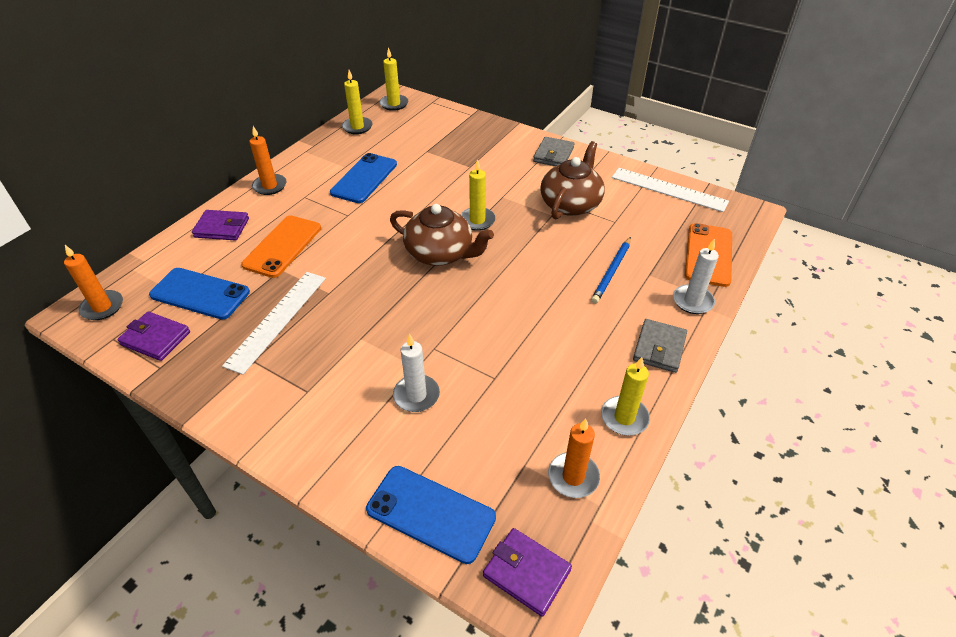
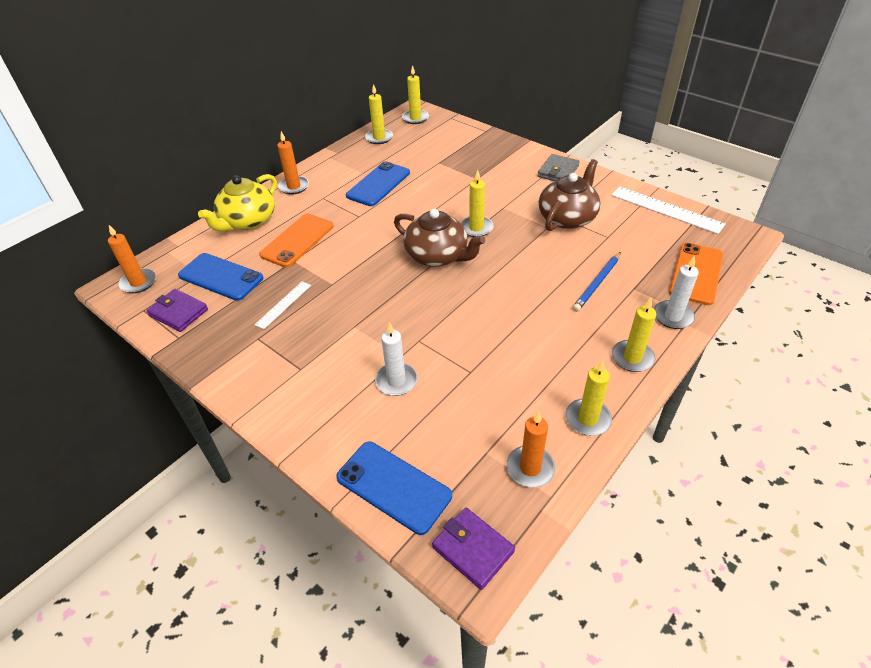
camera: 10 degrees right, 0 degrees up
purple wallet [192,210,249,241] -> yellow teapot [198,174,277,232]
white ruler [222,272,326,375] -> white ruler [254,281,311,329], size x0.57
grey wallet [633,319,687,373] -> yellow candle [612,298,656,372]

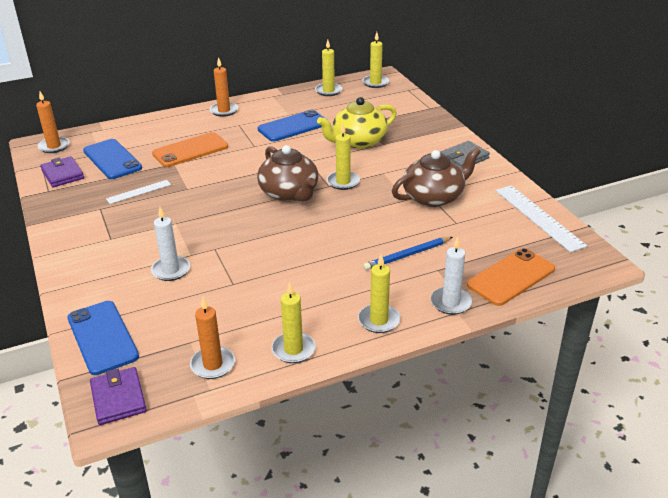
camera: 25 degrees right, 10 degrees down
yellow teapot [198,174,277,232] -> yellow teapot moved to [317,97,397,149]

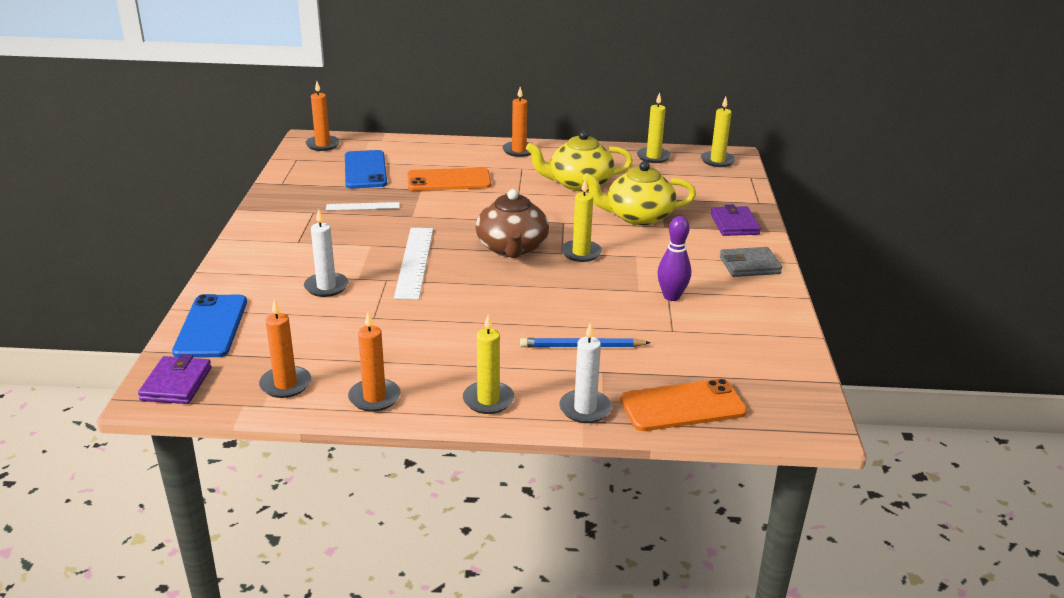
camera: 25 degrees right, 5 degrees down
purple wallet [40,156,84,187] -> purple wallet moved to [711,204,761,236]
blue phone [258,110,325,142] -> yellow teapot [526,131,633,192]
yellow candle [271,282,316,363] -> orange candle [348,312,400,412]
brown teapot [392,147,481,207] -> purple bowling pin [657,216,691,301]
white ruler [496,185,587,252] -> white ruler moved to [394,228,433,300]

